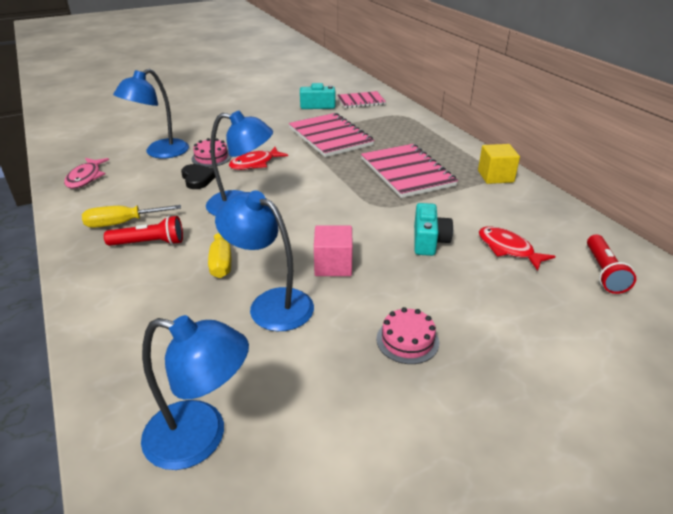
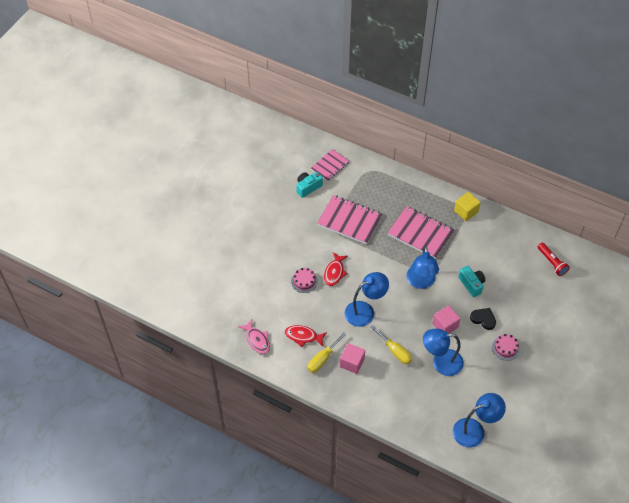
camera: 35 degrees left, 20 degrees up
red flashlight [104,216,183,246] -> pink cube [340,343,365,374]
blue lamp [113,69,189,158] -> blue lamp moved to [407,246,439,289]
black heart [181,164,215,189] -> black heart moved to [470,308,496,330]
red fish [479,227,555,271] -> red fish moved to [285,325,327,347]

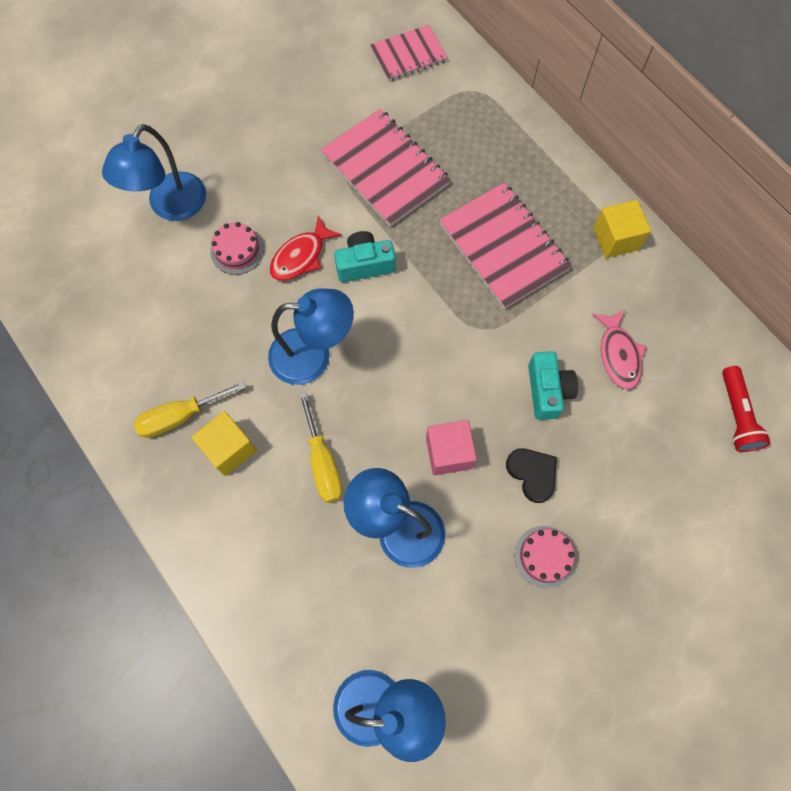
camera: 25 degrees right, 15 degrees up
pink fish [238,320,270,354] -> pink fish moved to [592,310,646,389]
red fish [285,325,327,347] -> none
turquoise camera [296,172,323,198] -> turquoise camera moved to [334,231,396,282]
pink cube [340,343,365,374] -> yellow cube [191,411,257,476]
blue lamp [407,246,439,289] -> blue lamp moved to [102,124,206,221]

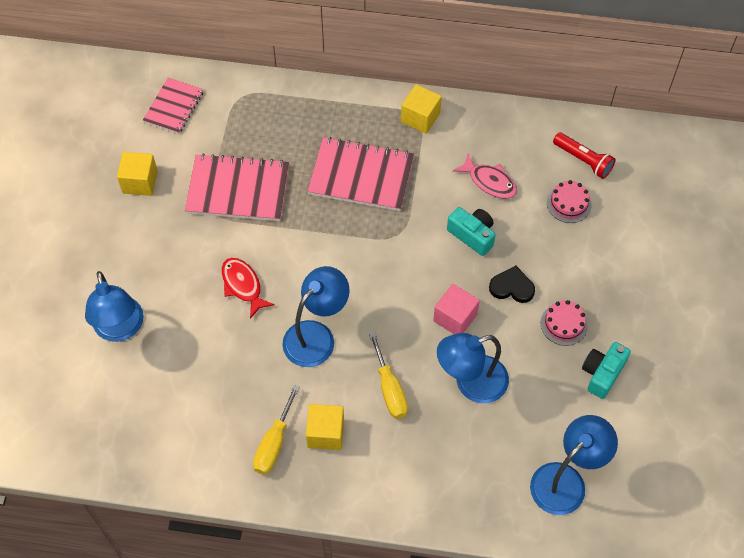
camera: 45 degrees left, 10 degrees down
pink cake [210,222,264,275] -> pink cake moved to [547,180,591,223]
red fish [270,216,342,281] -> red fish turned 150 degrees clockwise [222,258,275,319]
yellow screwdriver [298,391,342,503] -> yellow screwdriver turned 45 degrees clockwise [369,332,408,419]
turquoise camera [334,231,396,282] -> turquoise camera moved to [582,342,631,399]
none -> yellow cube [117,152,158,196]

